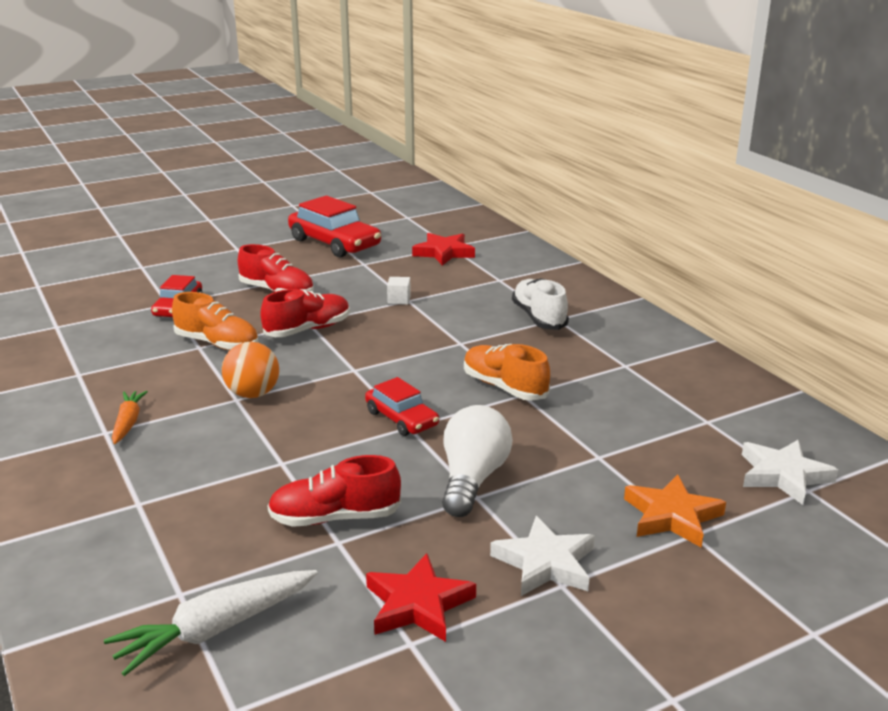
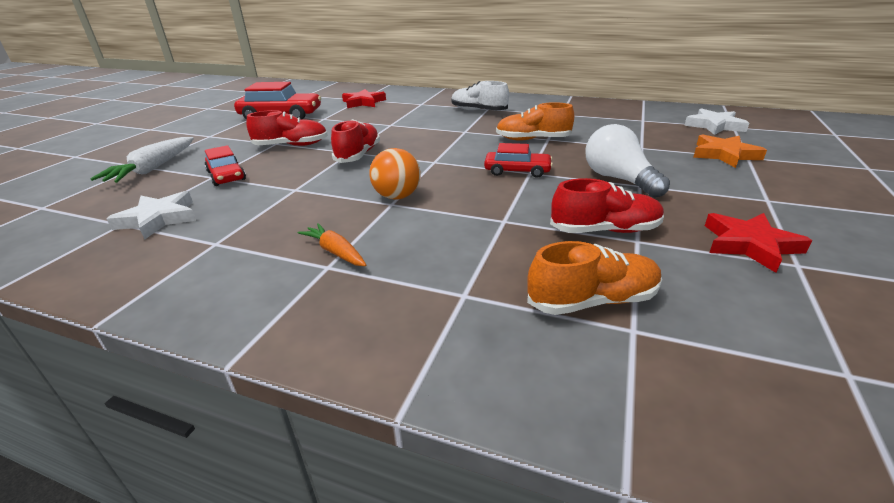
camera: 40 degrees left, 5 degrees up
white carrot [104,570,318,676] -> white carrot moved to [90,137,194,183]
orange shoe [172,292,258,350] -> orange shoe moved to [527,241,662,315]
red shoe [267,455,401,527] -> red shoe turned 135 degrees counterclockwise [550,178,664,233]
white cube [387,277,411,305] -> none
white star [490,516,595,596] -> white star moved to [107,191,196,240]

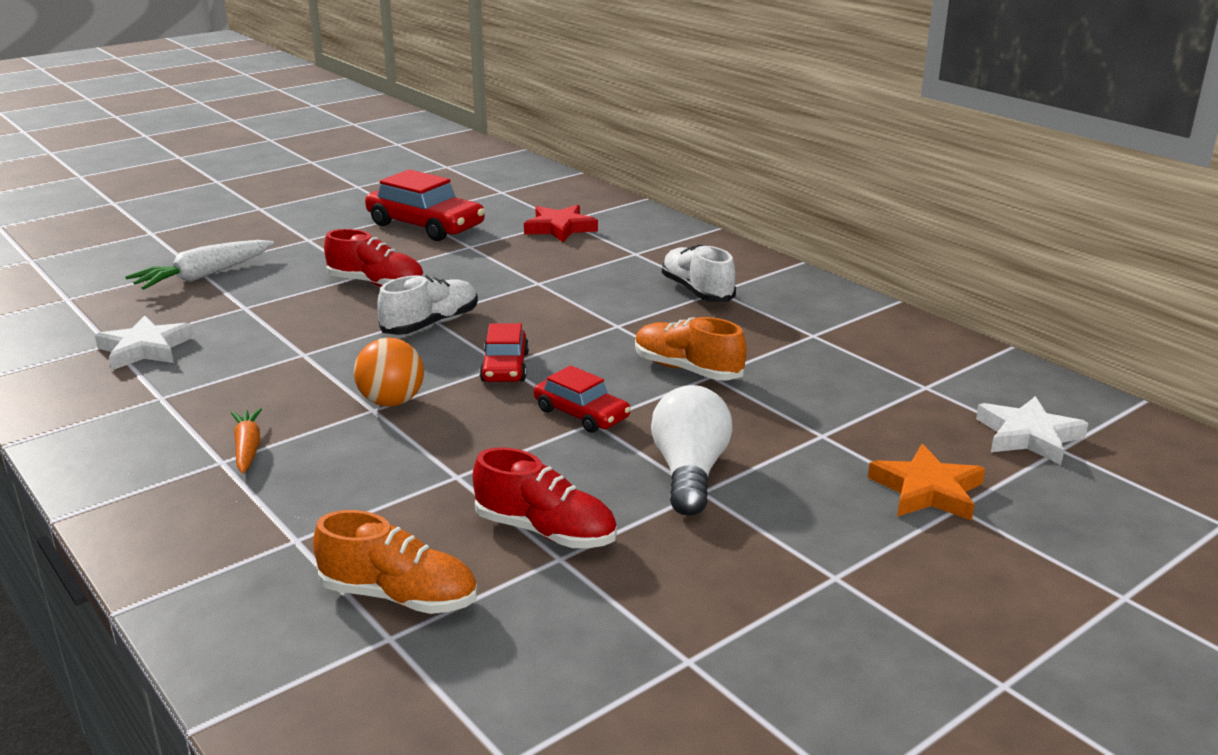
camera: 30 degrees right, 5 degrees down
red car [205,145,246,186] -> red car moved to [480,323,529,382]
red shoe [331,119,380,163] -> white shoe [377,275,478,335]
red star [705,213,812,273] -> none

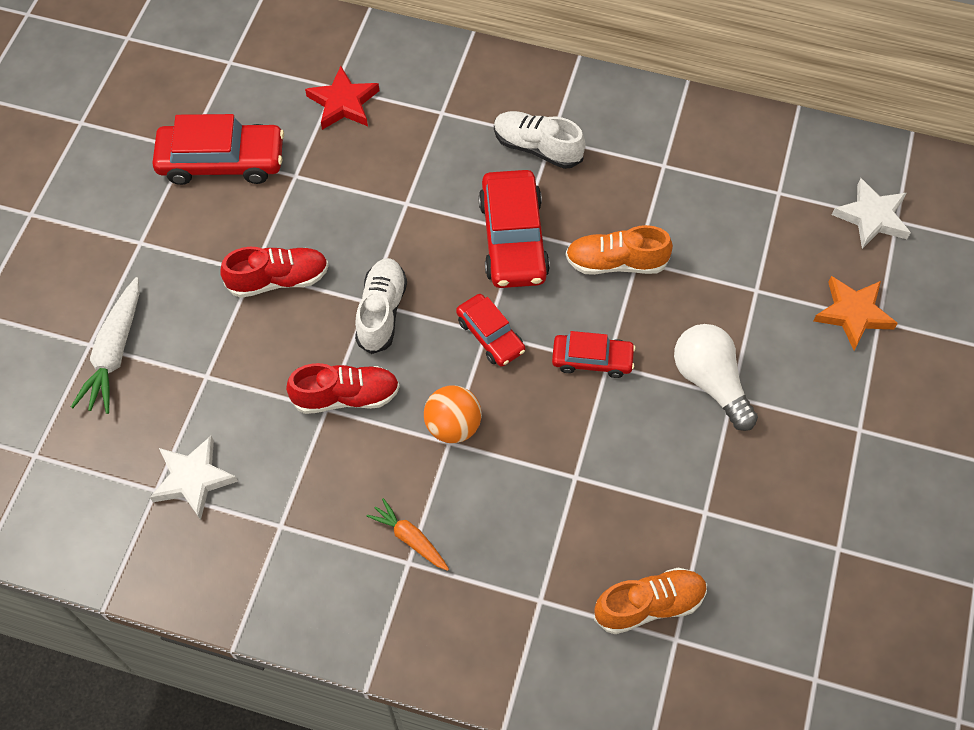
camera: 35 degrees left, 35 degrees up
red shoe [473,447,617,548] -> red shoe moved to [286,363,400,414]
none -> red car [478,170,550,288]

